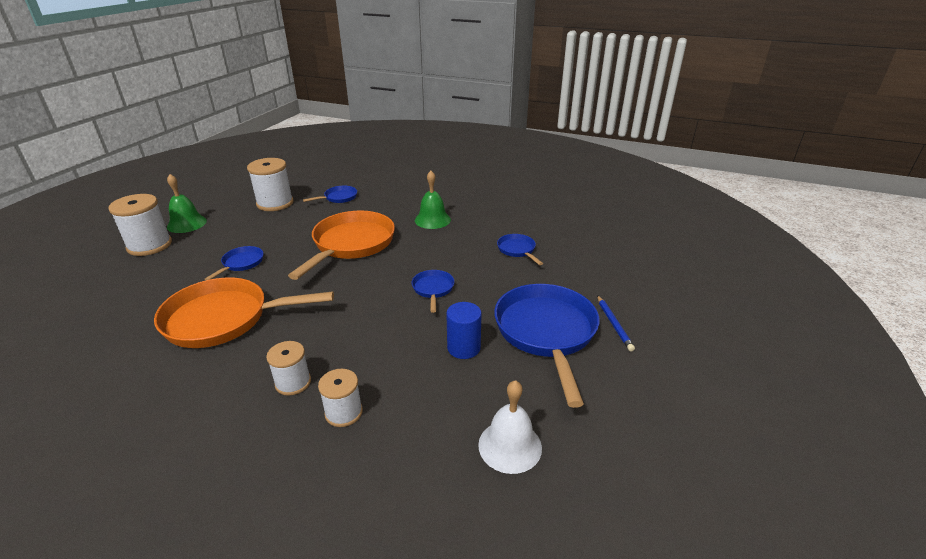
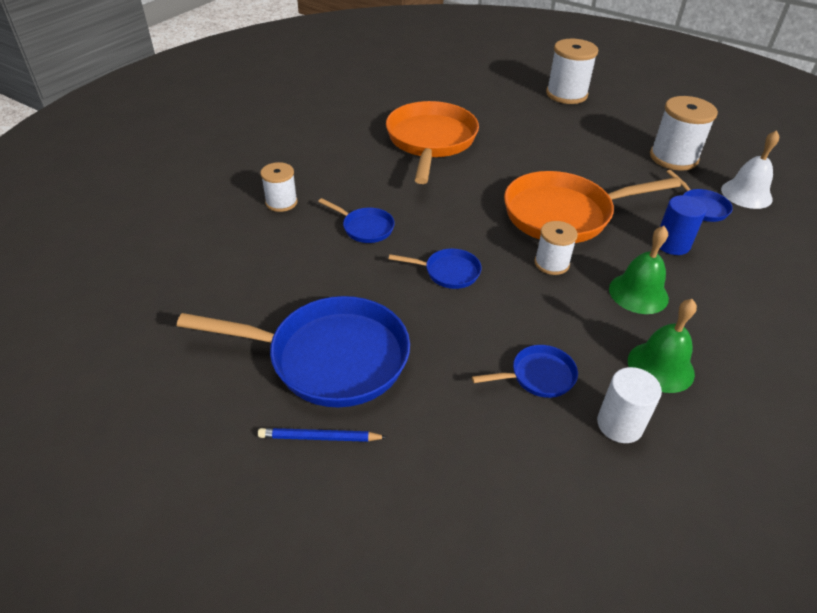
camera: 100 degrees right, 10 degrees up
green bell [167,174,207,233] -> green bell moved to [628,299,697,393]
blue pan [205,246,263,280] -> blue pan moved to [318,198,395,243]
white spool [266,341,311,396] -> white spool moved to [534,221,578,275]
orange pan [288,211,395,280] -> orange pan turned 135 degrees clockwise [504,171,681,243]
blue cylinder [446,302,482,359] -> blue cylinder moved to [660,195,707,255]
white bell [478,380,542,474] -> white bell moved to [721,130,779,209]
none -> white cylinder [597,367,662,443]

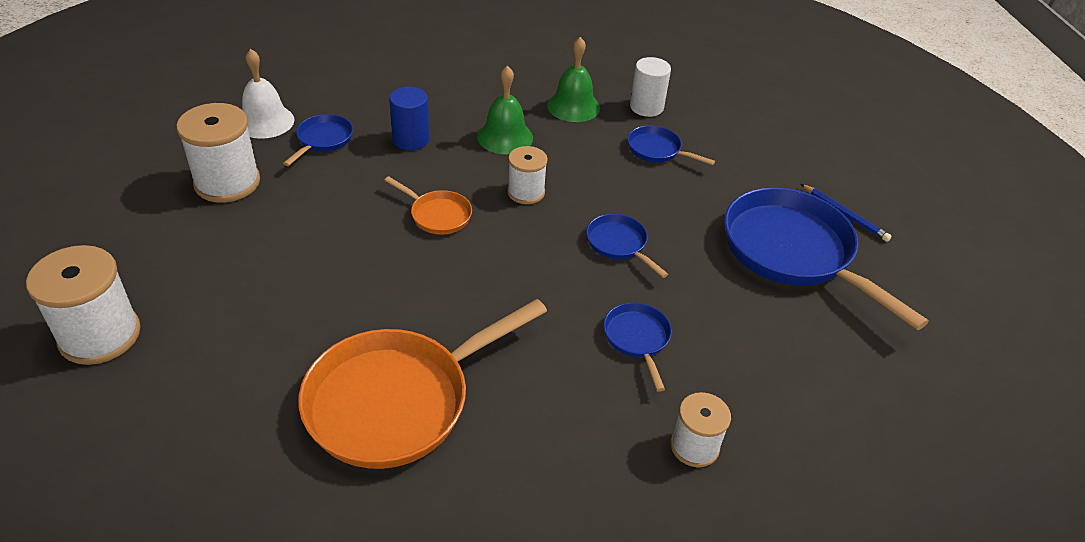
camera: 135 degrees left, 0 degrees up
orange pan [504,171,681,243] -> orange pan [384,176,472,235], size x0.46

